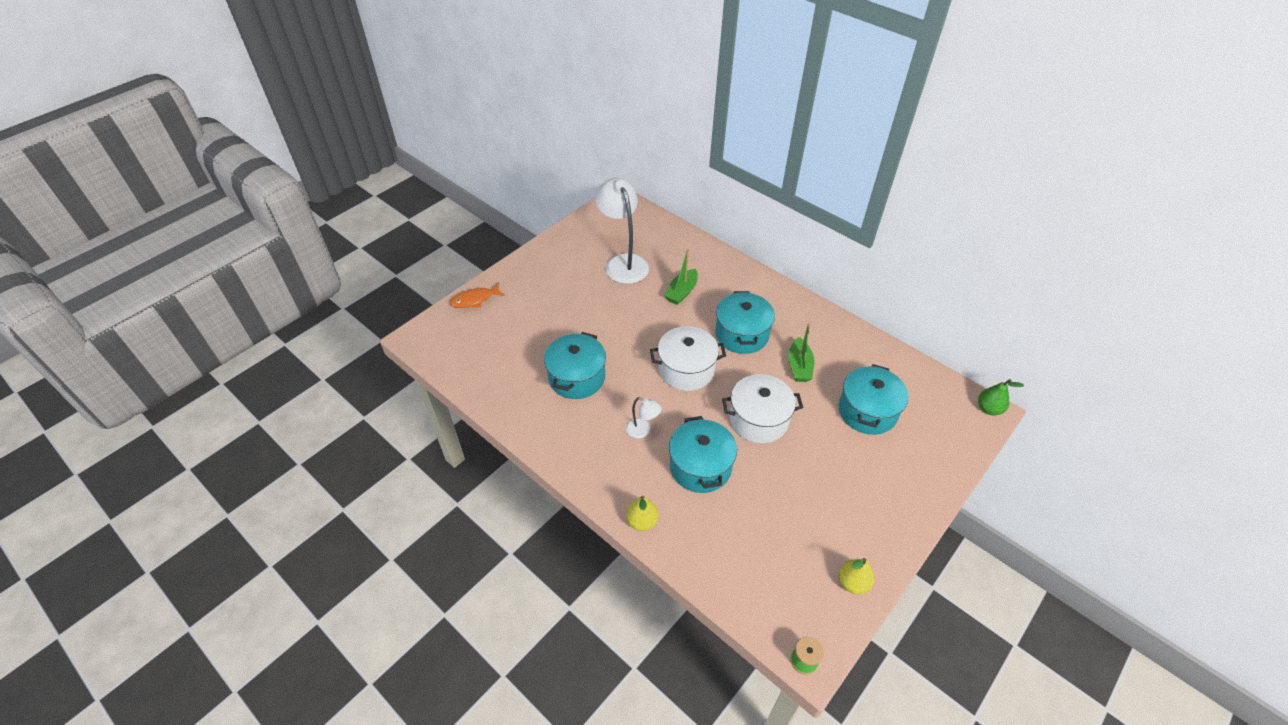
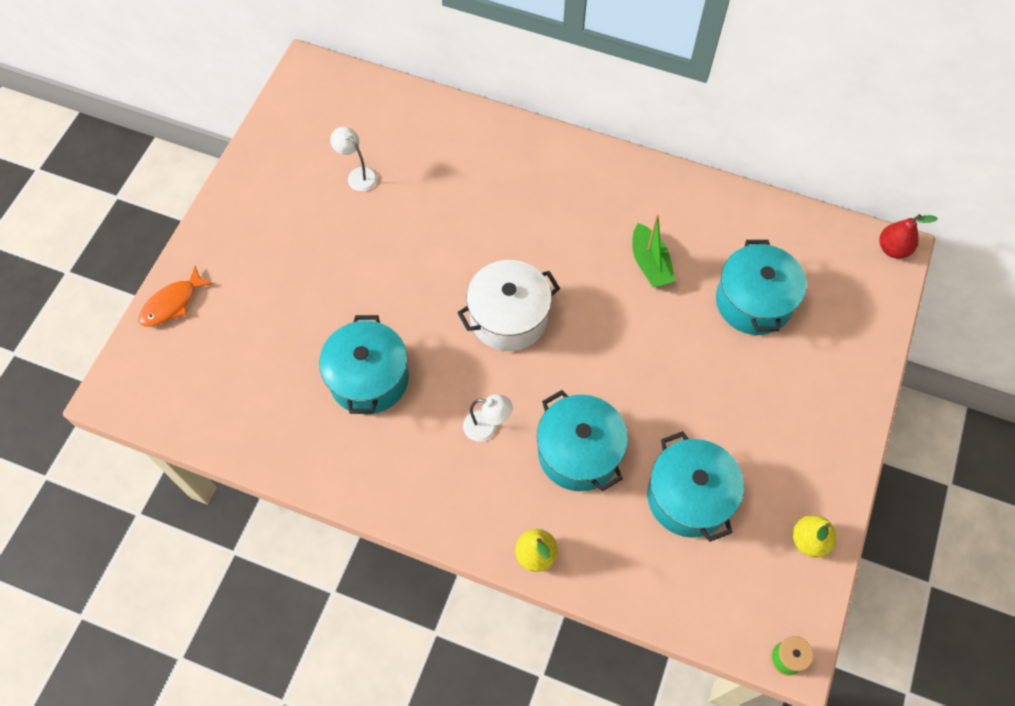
camera: 20 degrees left, 15 degrees up
white lamp [595,178,649,284] -> white lamp [330,127,378,191], size x0.47
green boat [664,249,698,305] -> none
turquoise pot [715,291,775,354] -> turquoise pot moved to [647,431,744,542]
white pot [722,374,803,443] -> none
green pear [978,379,1024,415] -> red pear [880,214,938,258]

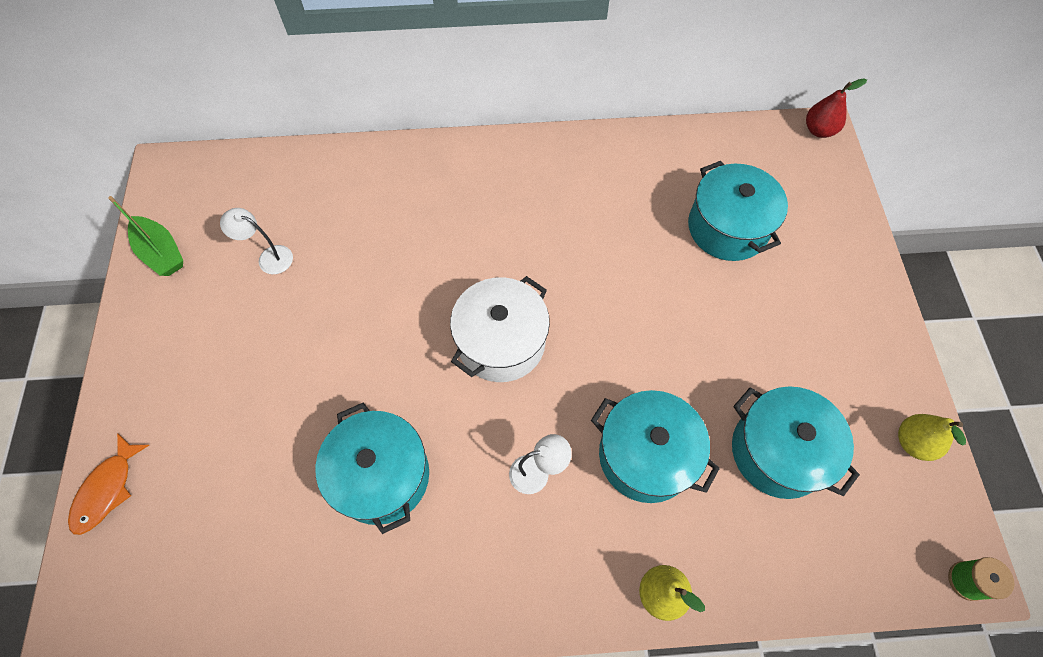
camera: 25 degrees left, 0 degrees up
green boat [632,214,675,288] -> green boat moved to [108,196,183,276]

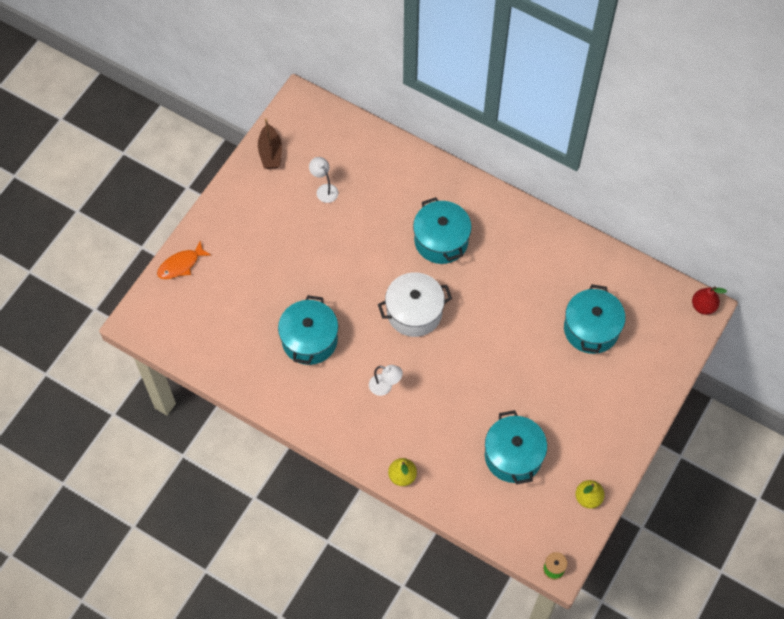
camera: 35 degrees right, 0 degrees up
green boat [108,196,183,276] -> brown boat [258,118,282,169]
turquoise pot [591,390,720,503] -> turquoise pot moved to [413,197,472,264]

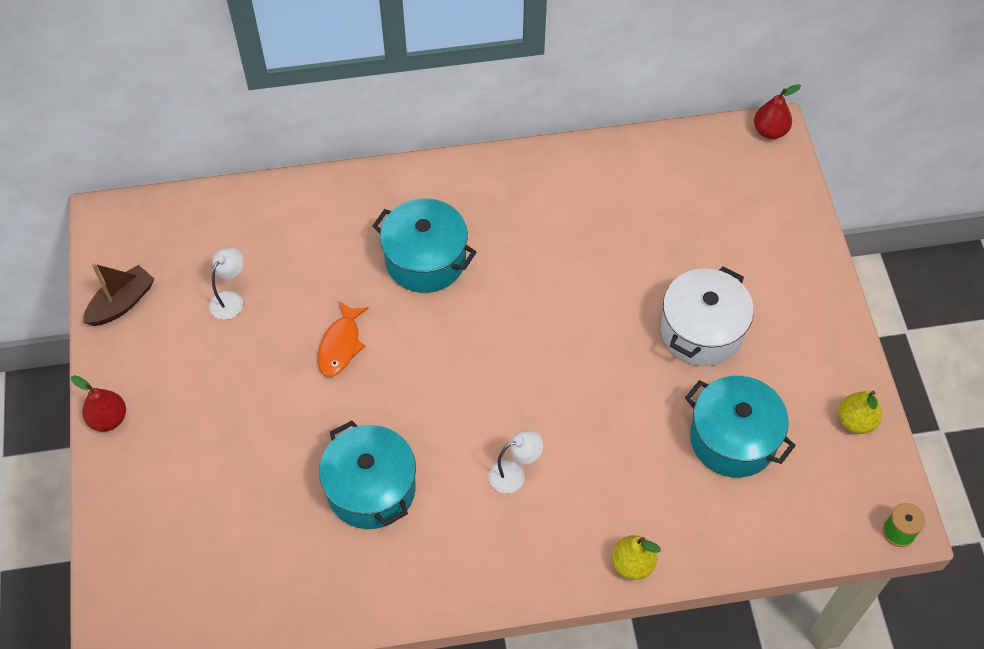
camera: 40 degrees left, 5 degrees down
orange fish [157,241,211,279] -> orange fish moved to [318,301,368,377]
brown boat [258,118,282,169] -> brown boat turned 90 degrees counterclockwise [83,263,155,326]
white lamp [309,157,338,203] -> white lamp turned 105 degrees clockwise [209,247,243,320]
white pot [378,272,452,337] -> white pot moved to [661,266,754,366]
turquoise pot [564,284,625,354] -> none
none -> red pear [71,375,126,432]

